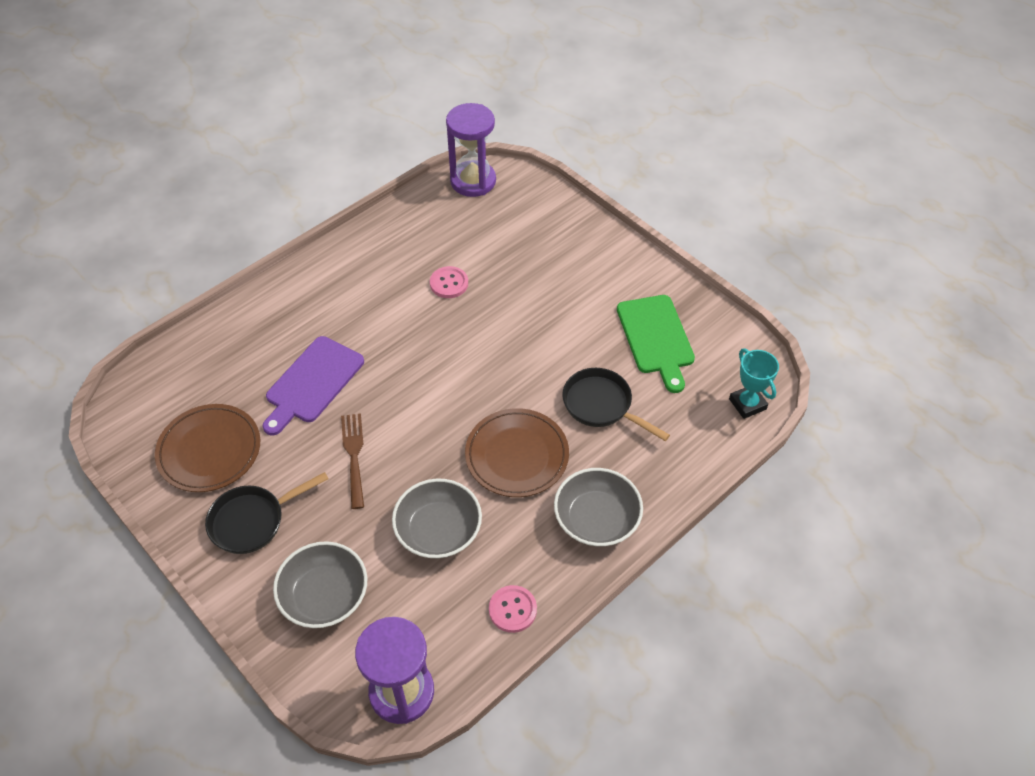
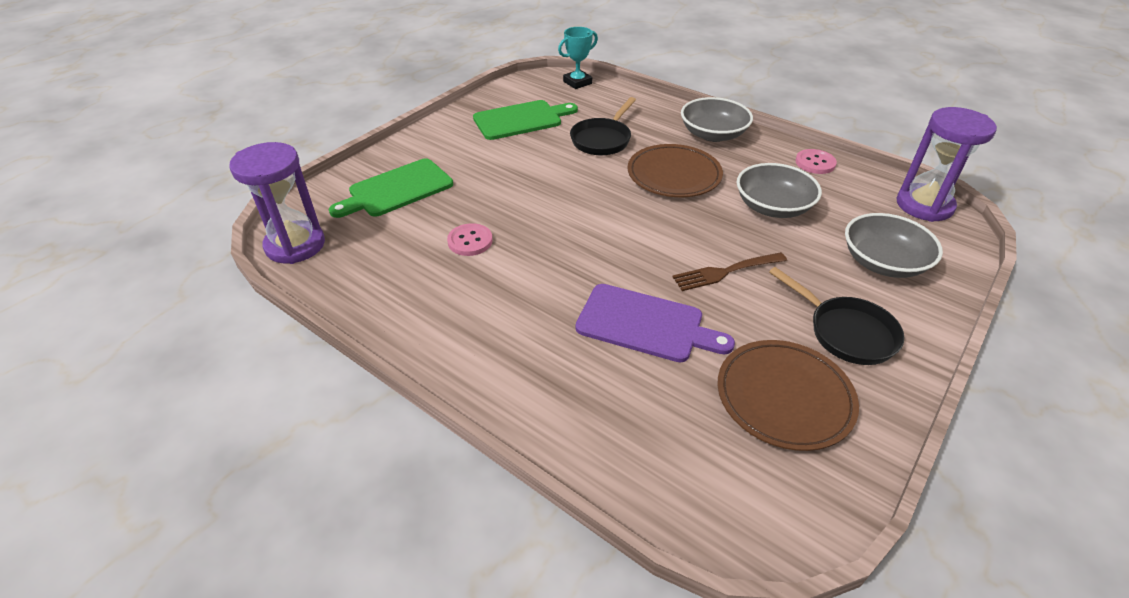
camera: 100 degrees left, 10 degrees down
none -> green cutting board [329,158,453,218]

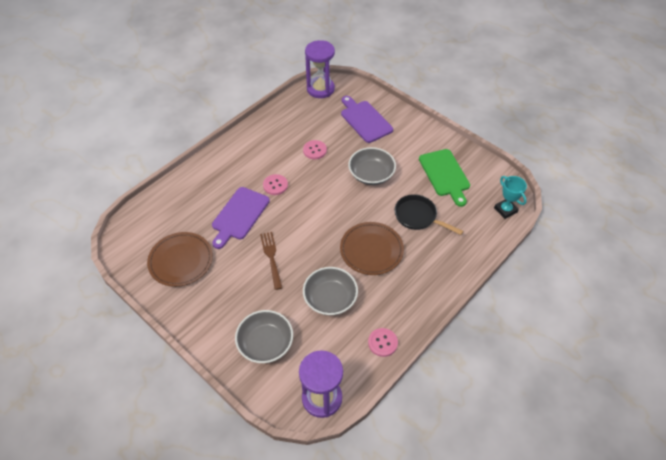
camera: 95 degrees right, 10 degrees up
green cutting board [329,158,453,218] -> purple cutting board [341,96,393,143]
grey bowl [681,97,753,142] -> grey bowl moved to [348,147,396,185]
black pan [769,267,905,365] -> none
none -> pink button [263,174,288,195]

